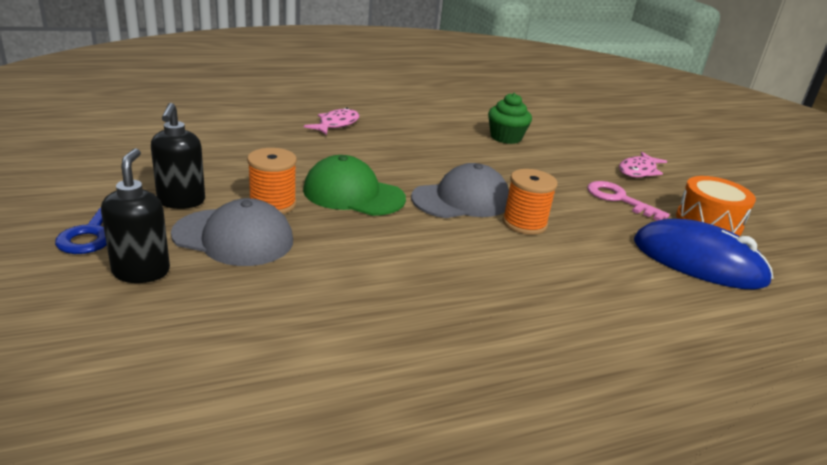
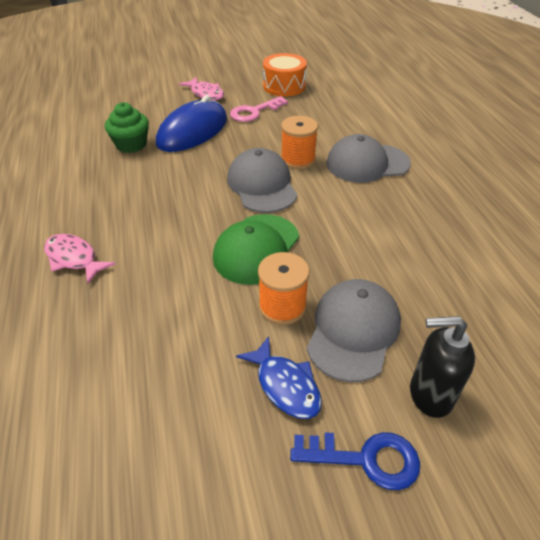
camera: 80 degrees left, 15 degrees up
black soap dispenser [151,103,205,209] -> blue fish [236,336,322,419]
blue mouse [634,219,773,290] -> blue mouse moved to [156,95,227,152]
none -> grey cap [326,134,411,183]

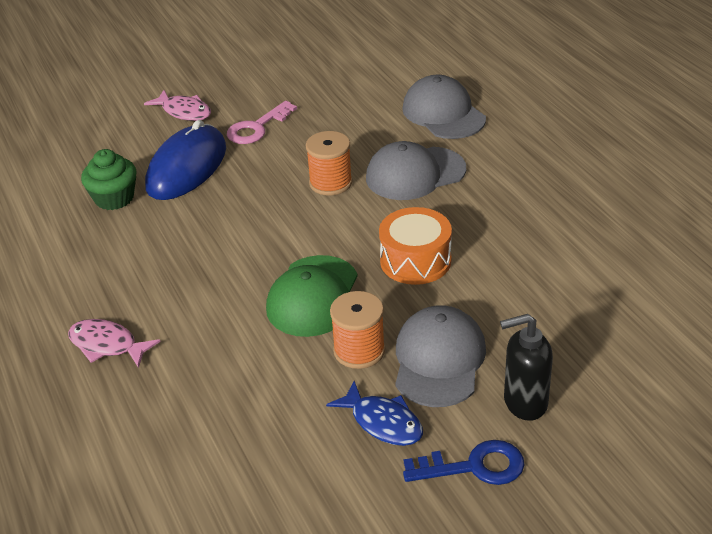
camera: 10 degrees left, 5 degrees down
grey cap [227,148,298,213] -> grey cap moved to [402,75,486,139]
orange drum [263,53,307,96] -> orange drum moved to [379,207,452,285]

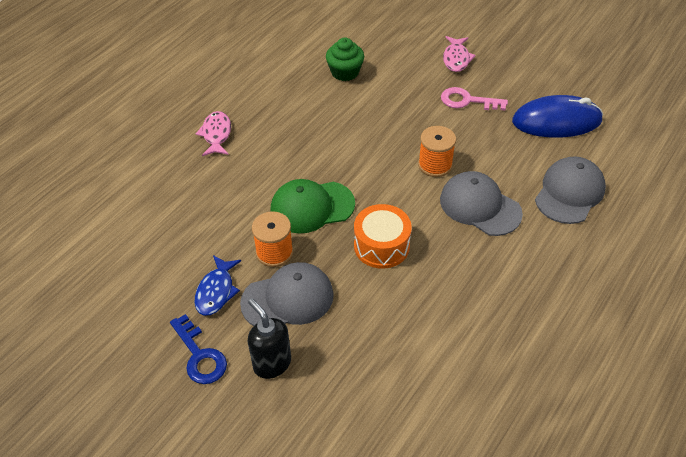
camera: 60 degrees right, 10 degrees up
blue mouse [145,120,226,200] -> blue mouse moved to [512,95,603,138]

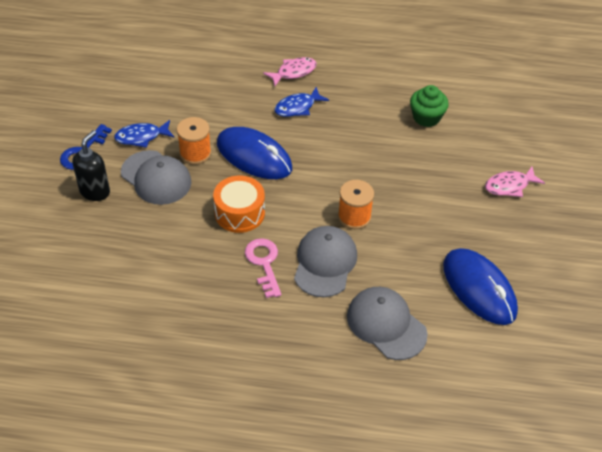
camera: 60 degrees right, 0 degrees up
green cap [270,179,355,234] -> blue mouse [217,127,292,179]
pink key [441,87,508,110] -> pink key moved to [245,238,281,298]
grey cap [535,156,606,224] -> grey cap turned 135 degrees counterclockwise [347,287,428,360]
none -> blue fish [274,87,329,117]

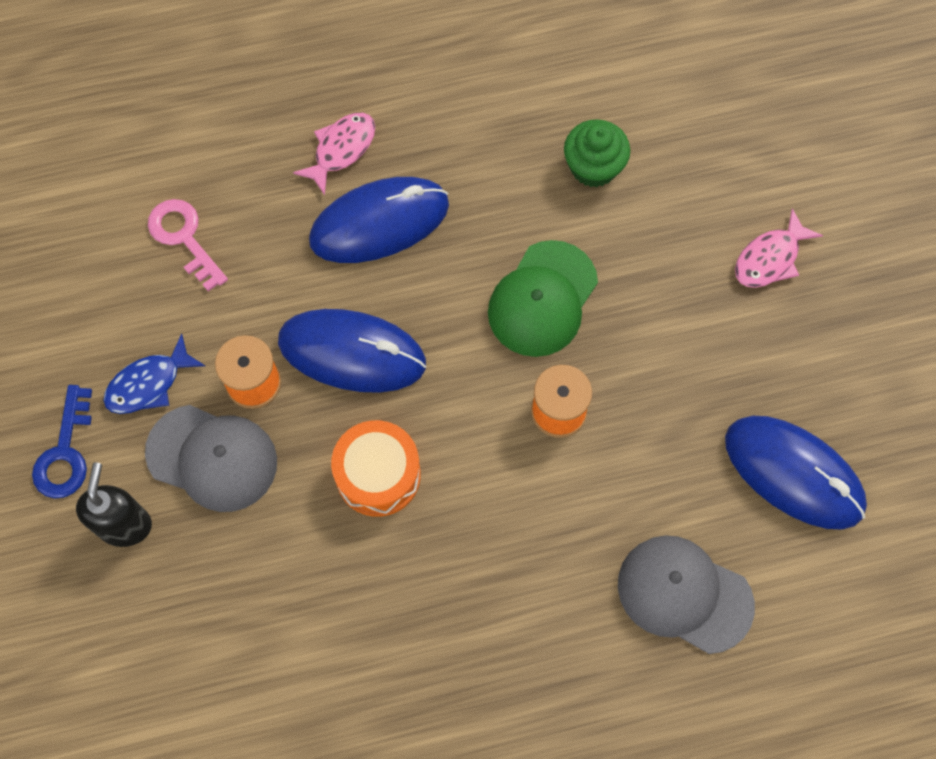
camera: 20 degrees left, 20 degrees up
pink key [245,238,281,298] -> pink key moved to [148,199,228,291]
blue fish [274,87,329,117] -> blue mouse [309,177,449,263]
grey cap [294,226,357,297] -> none
none -> green cap [488,240,598,357]

